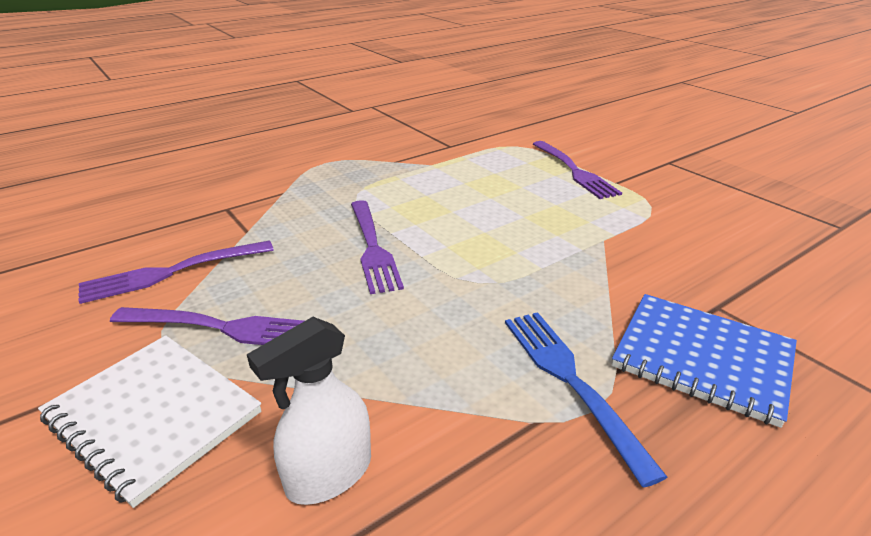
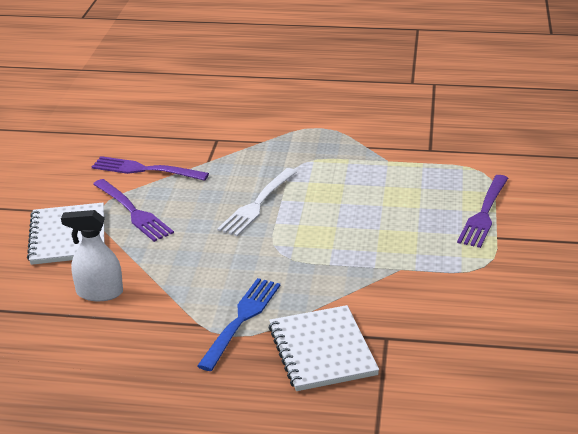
camera: 45 degrees right, 0 degrees up
purple fork [351,200,404,294] -> white fork [217,168,297,236]
blue notebook [612,294,797,428] -> white notebook [268,305,379,391]

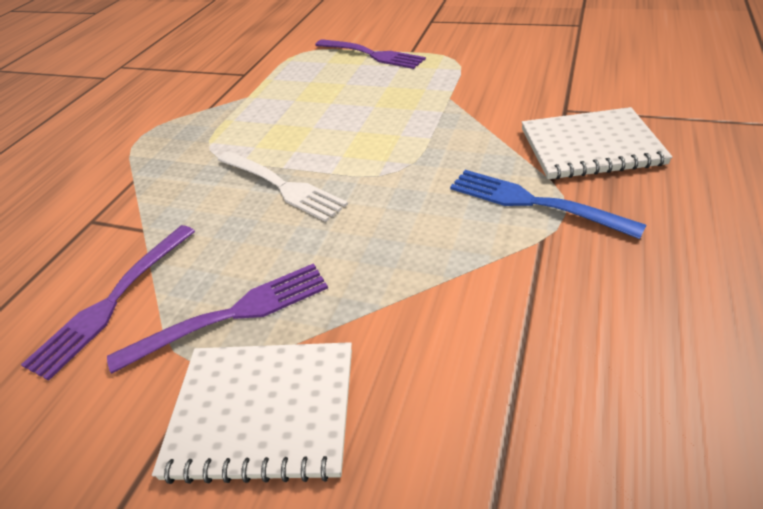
camera: 75 degrees left, 10 degrees up
white spray bottle [61,210,123,301] -> none

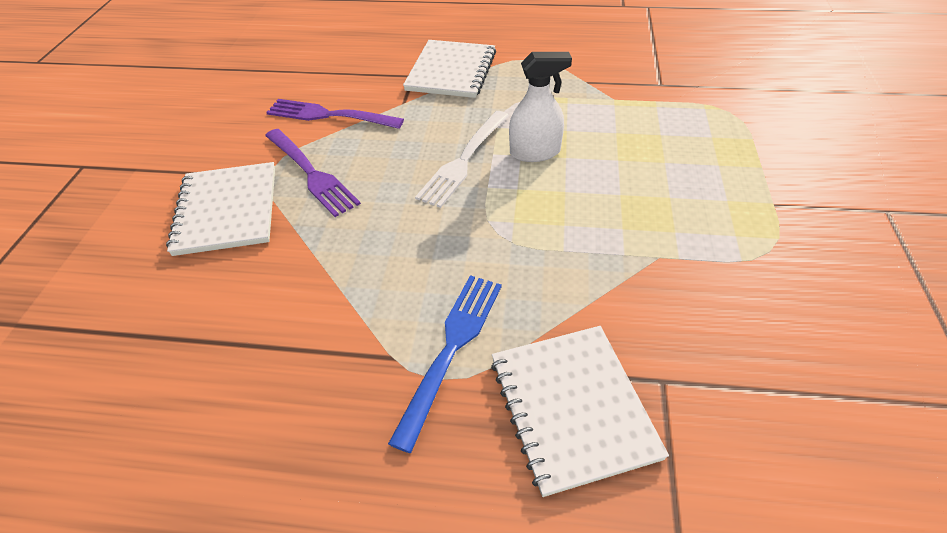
camera: 75 degrees right, 5 degrees up
purple fork [315,39,426,69] -> none
none -> white notebook [403,40,496,98]
none -> white spray bottle [509,52,572,162]

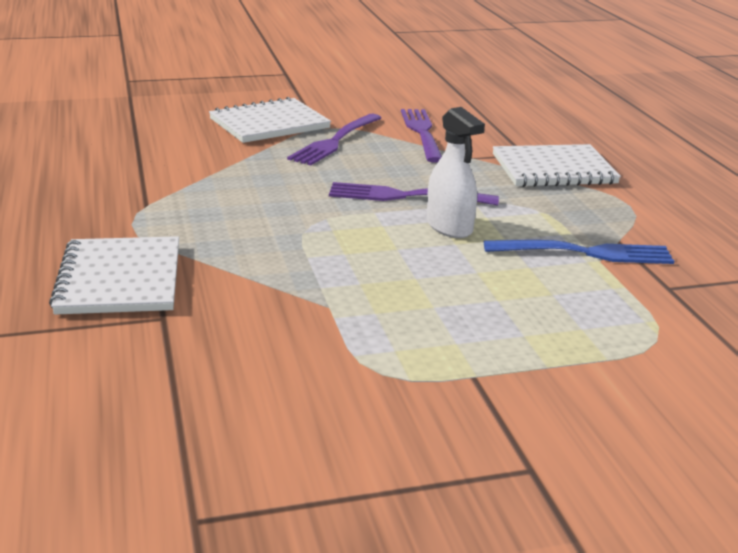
camera: 65 degrees right, 20 degrees down
blue fork [388,275,502,453] -> blue fork moved to [484,240,674,264]
white fork [415,111,509,208] -> purple fork [329,182,499,206]
white notebook [491,326,669,497] -> white notebook turned 60 degrees counterclockwise [49,236,179,315]

